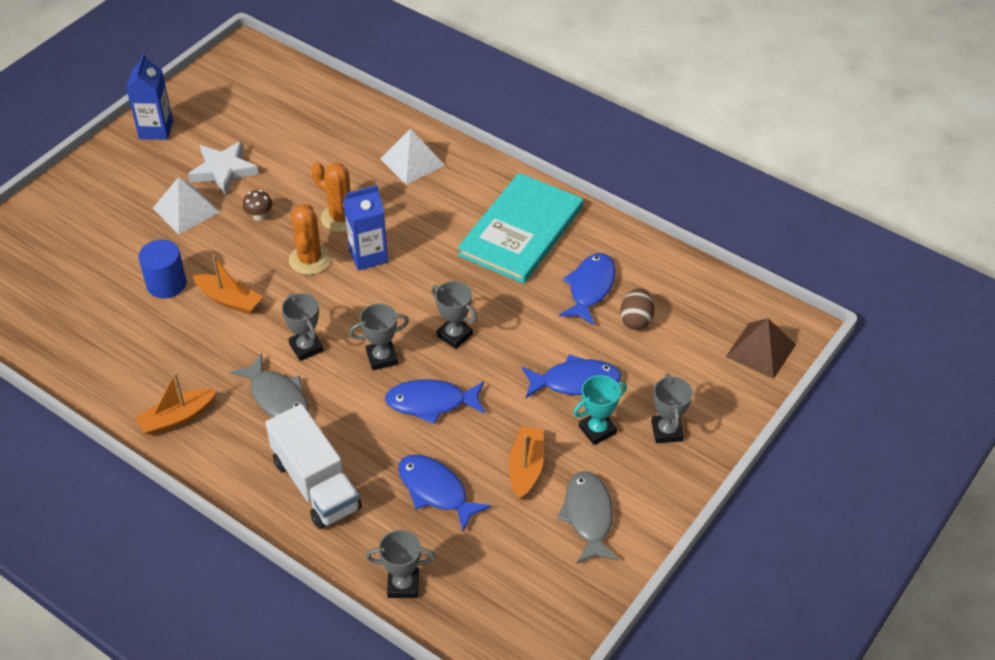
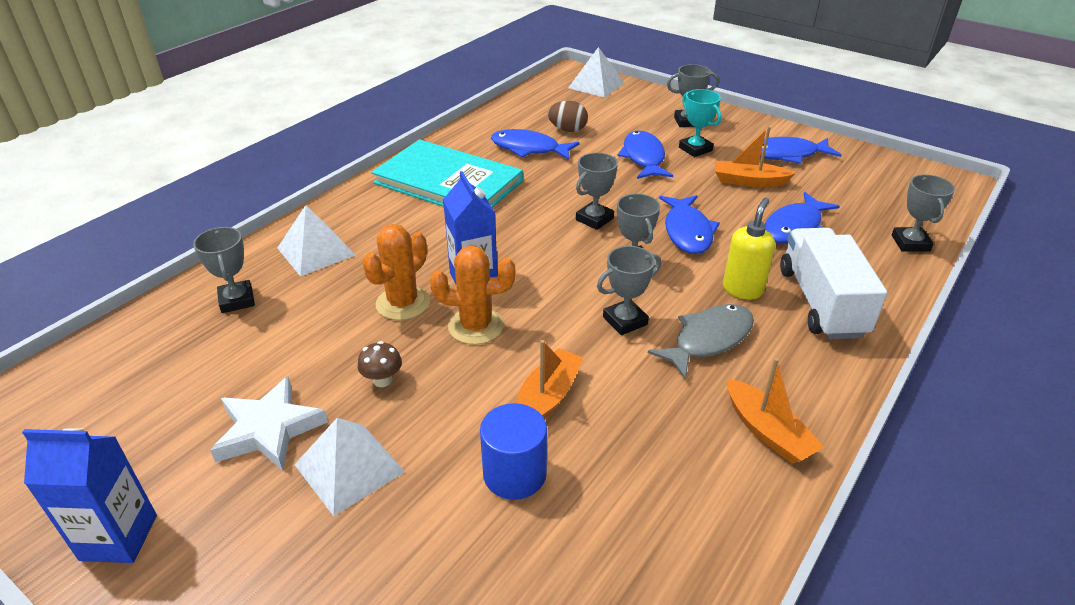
camera: 90 degrees left, 10 degrees down
white truck [265,404,362,529] -> white truck turned 60 degrees counterclockwise [780,228,887,339]
grey fish [557,471,619,564] -> blue fish [761,137,841,164]
brown pyramid [726,318,796,379] -> white pyramid [568,47,624,98]
none -> grey trophy [193,227,255,313]
none -> yellow soap dispenser [723,197,775,299]

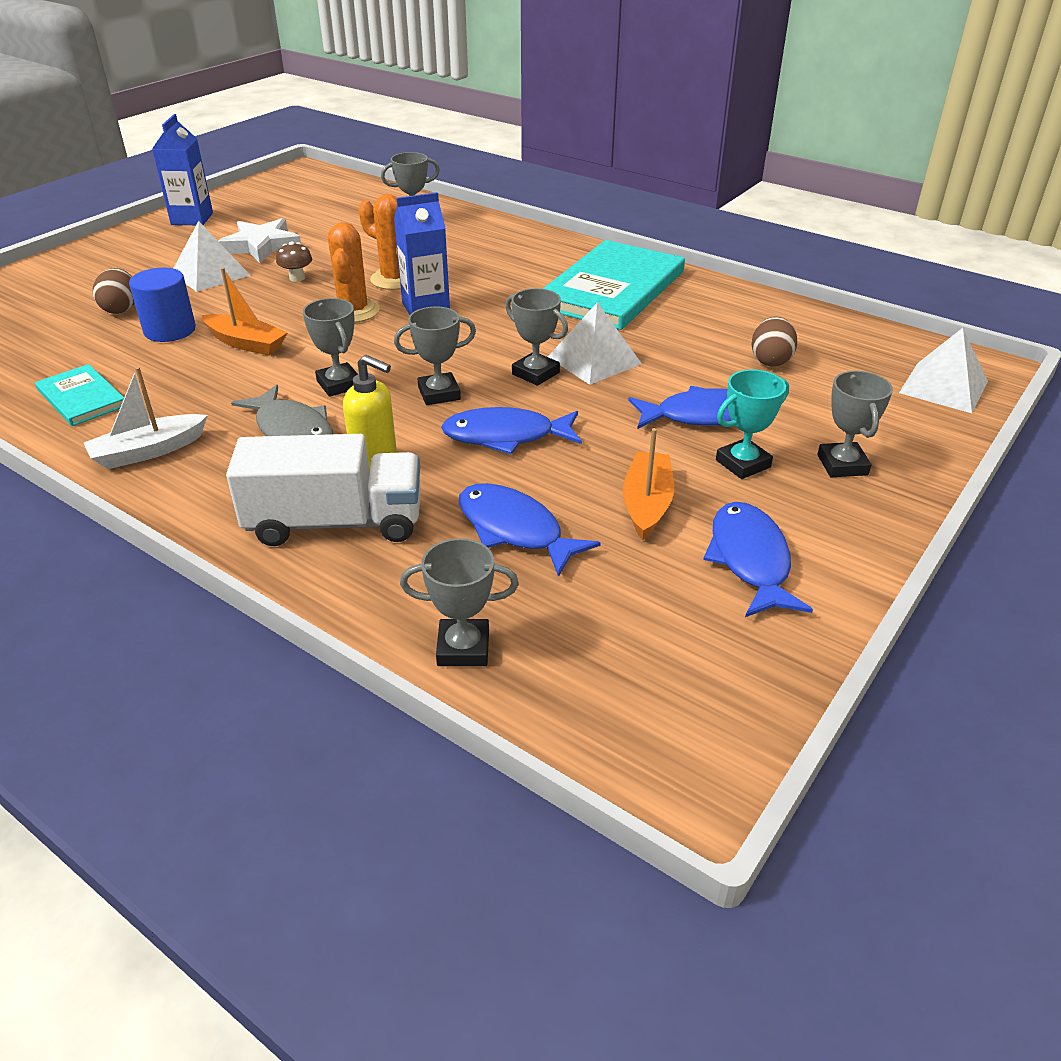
camera: 90 degrees right, 0 degrees up
white pyramid [278,205,355,276] -> white pyramid moved to [548,302,642,385]
blue fish [491,129,580,160] -> none
orange boat [727,358,824,464] -> white boat [84,367,208,469]
none -> turquoise book [35,364,124,426]
none -> brown egg [93,268,134,314]

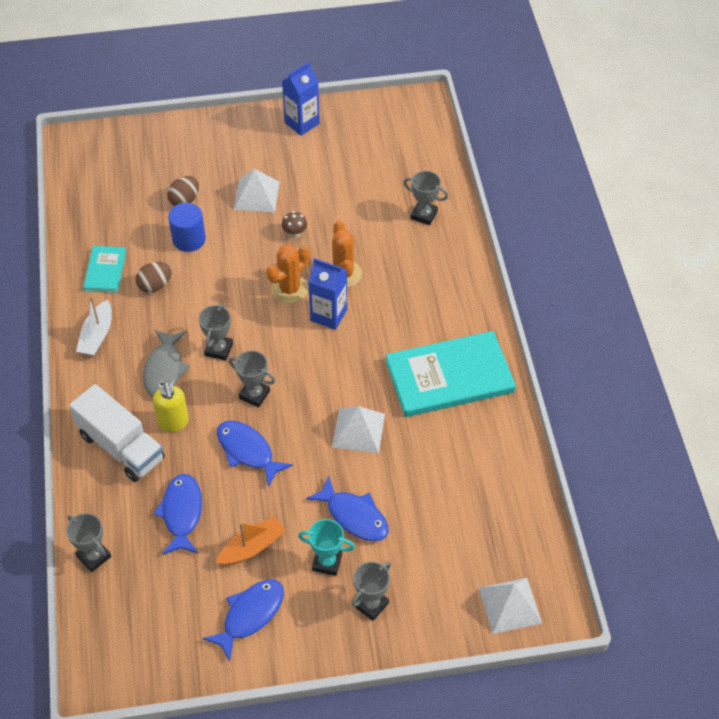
camera: 45 degrees right, 15 degrees up
white boat [84,367,208,469] -> white boat turned 90 degrees counterclockwise [76,297,112,356]
orange boat [202,268,288,356] -> none
white star [218,218,301,263] -> none
grey trophy [505,288,568,386] -> none
brown egg [752,317,797,367] -> brown egg moved to [136,262,172,293]

